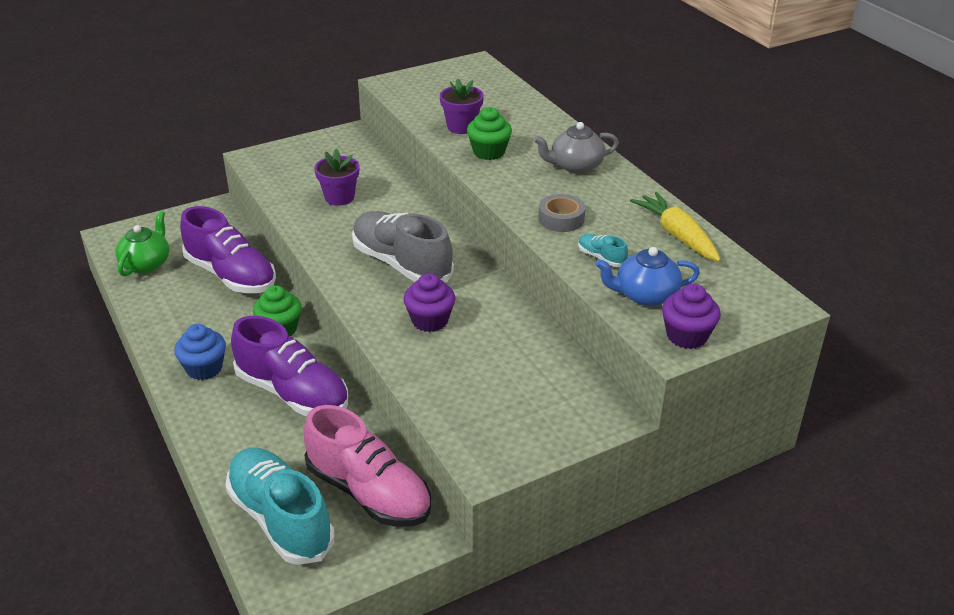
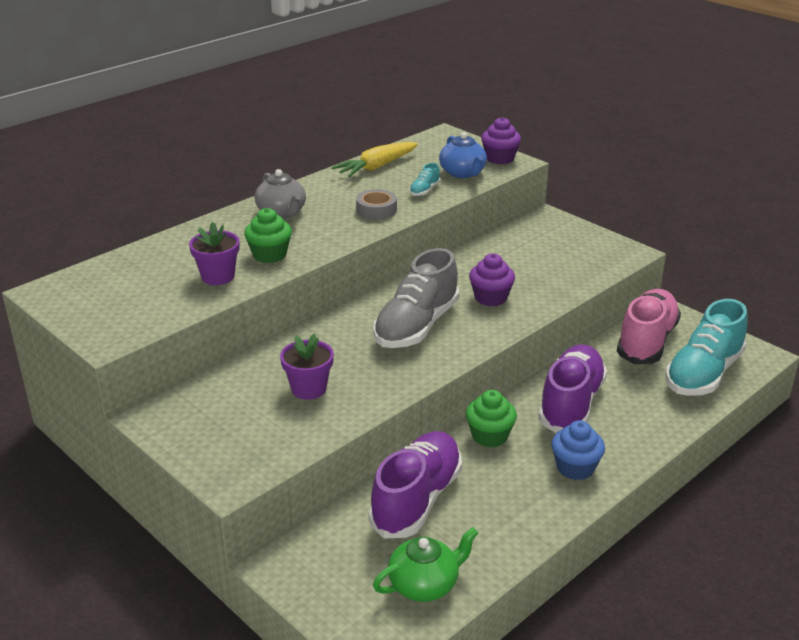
camera: 105 degrees left, 5 degrees down
green teapot [115,211,169,276] -> green teapot turned 150 degrees clockwise [373,527,478,602]

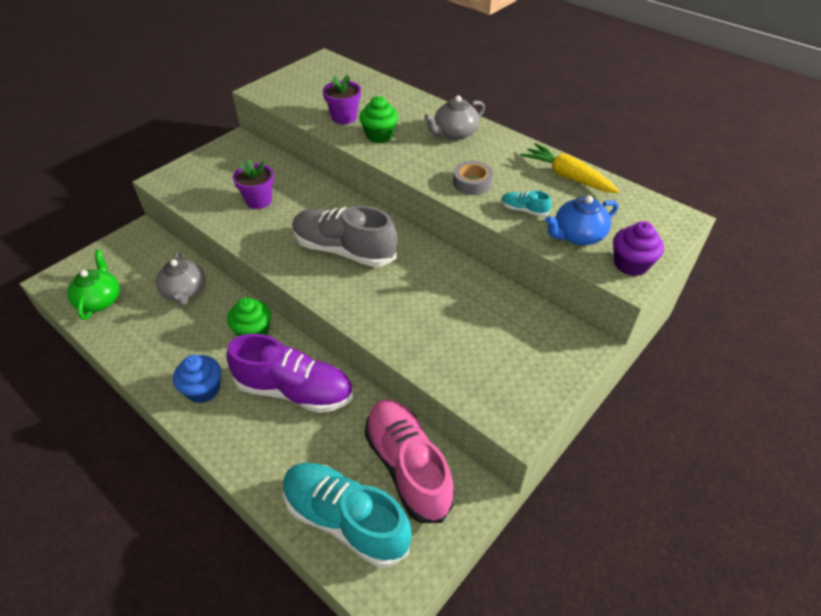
camera: 85 degrees right, 15 degrees up
purple shoe [368,431,462,539] -> grey teapot [156,251,205,306]
green teapot [373,527,478,602] -> green teapot turned 150 degrees counterclockwise [67,250,120,320]
purple cupcake [469,253,515,306] -> none
pink shoe [617,289,681,364] -> pink shoe turned 135 degrees counterclockwise [365,399,455,523]

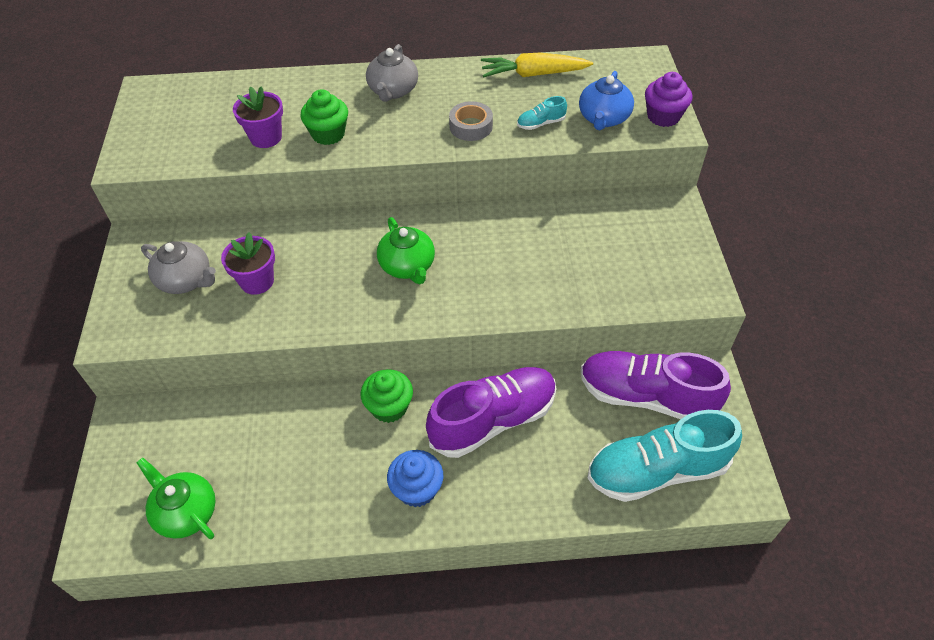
camera: 45 degrees left, 5 degrees up
grey teapot [156,251,205,306] -> grey teapot moved to [141,241,216,294]
grey shoe [292,206,398,267] -> green teapot [377,217,435,284]
pink shoe [365,399,455,523] -> purple shoe [581,351,731,419]

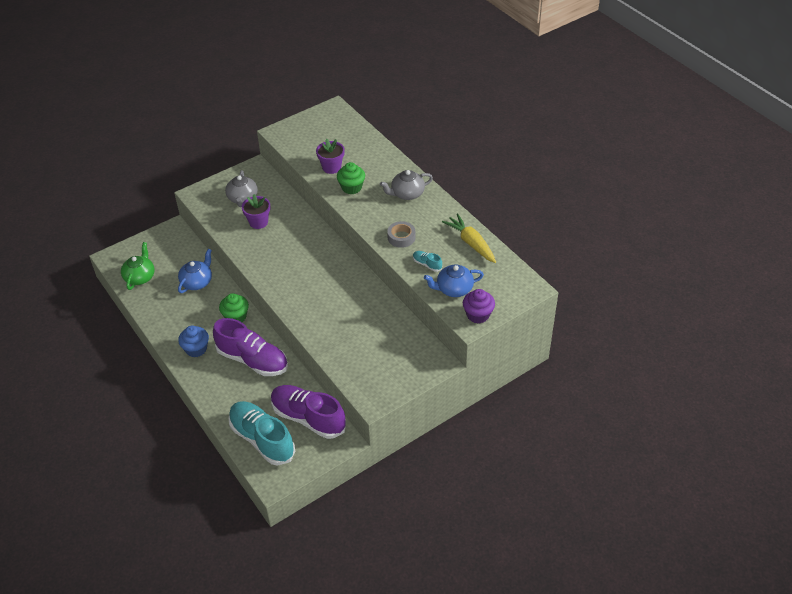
camera: 60 degrees right, 5 degrees down
green teapot [377,217,435,284] -> none
purple shoe [581,351,731,419] -> purple shoe turned 45 degrees counterclockwise [271,385,346,439]
none -> blue teapot [178,249,212,293]

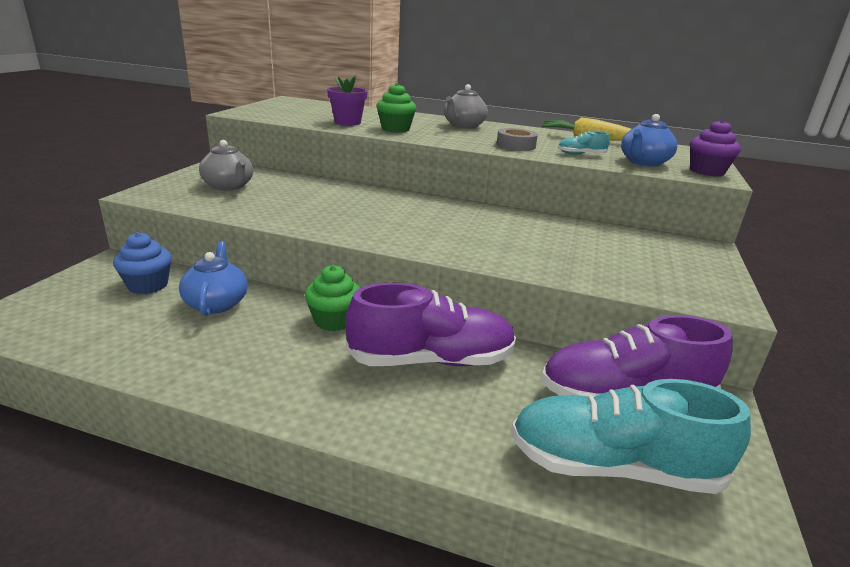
camera: 40 degrees left, 20 degrees down
green teapot [121,242,154,290] -> none
blue cupcake [178,326,209,357] -> blue cupcake moved to [113,232,172,294]
purple flower pot [242,194,270,229] -> none

